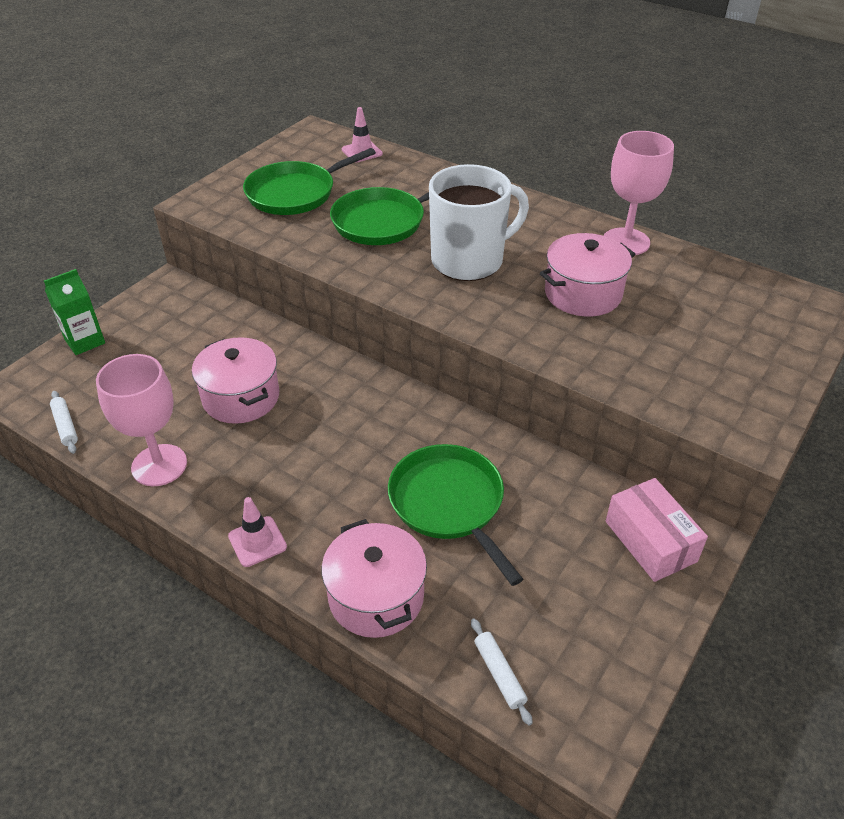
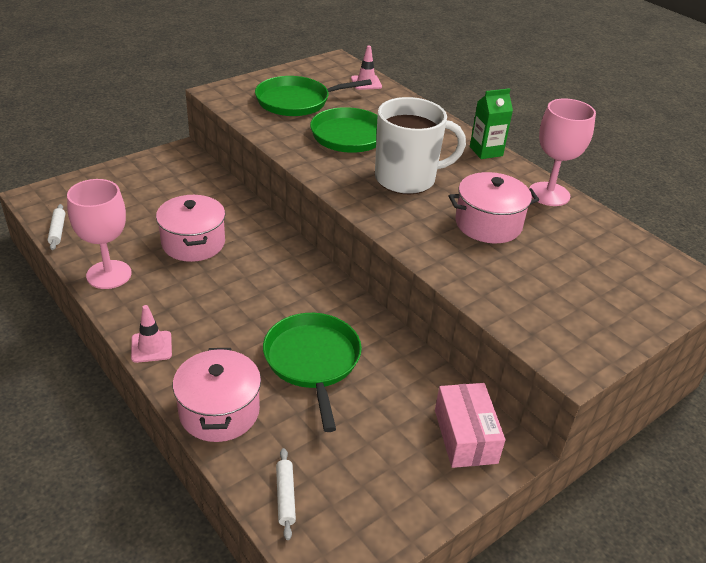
camera: 15 degrees right, 5 degrees down
green carton [44,269,105,355] -> green carton moved to [470,88,513,159]

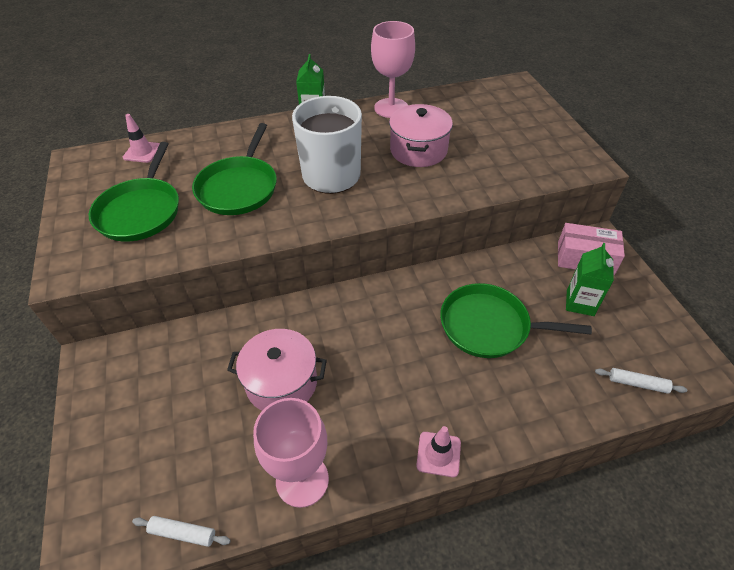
camera: 65 degrees left, 10 degrees up
pink pot [173,348,261,442] -> none
none -> green carton [566,243,614,316]

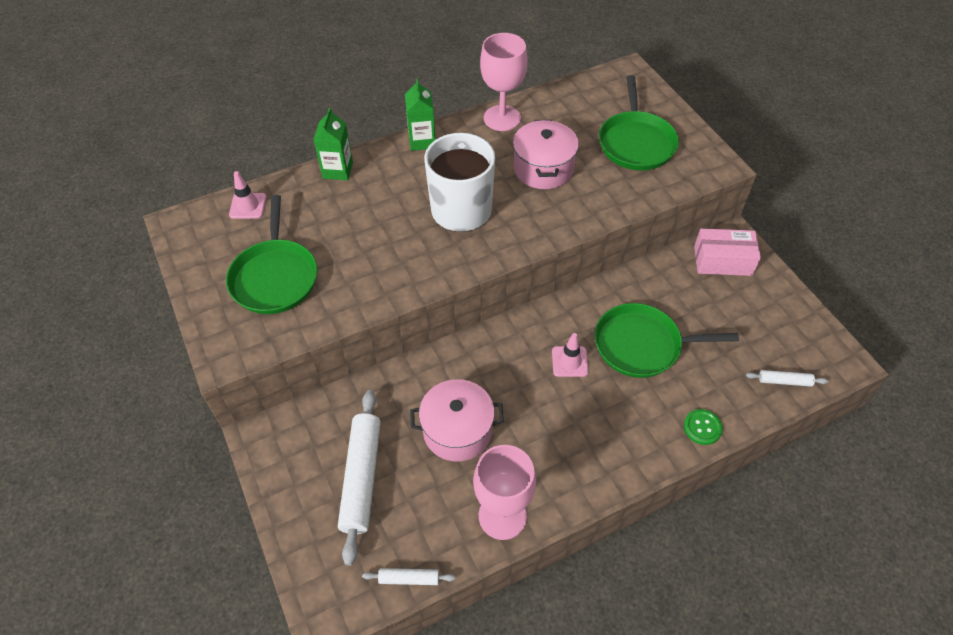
camera: 10 degrees left, 5 degrees up
green pan [192,123,277,215] -> green pan moved to [599,75,679,170]
pink traffic cone [416,426,461,477] -> pink traffic cone moved to [552,333,588,377]
green carton [566,243,614,316] -> green carton moved to [313,108,353,180]
none -> white rolling pin [338,390,381,566]
none -> green button [684,409,723,445]

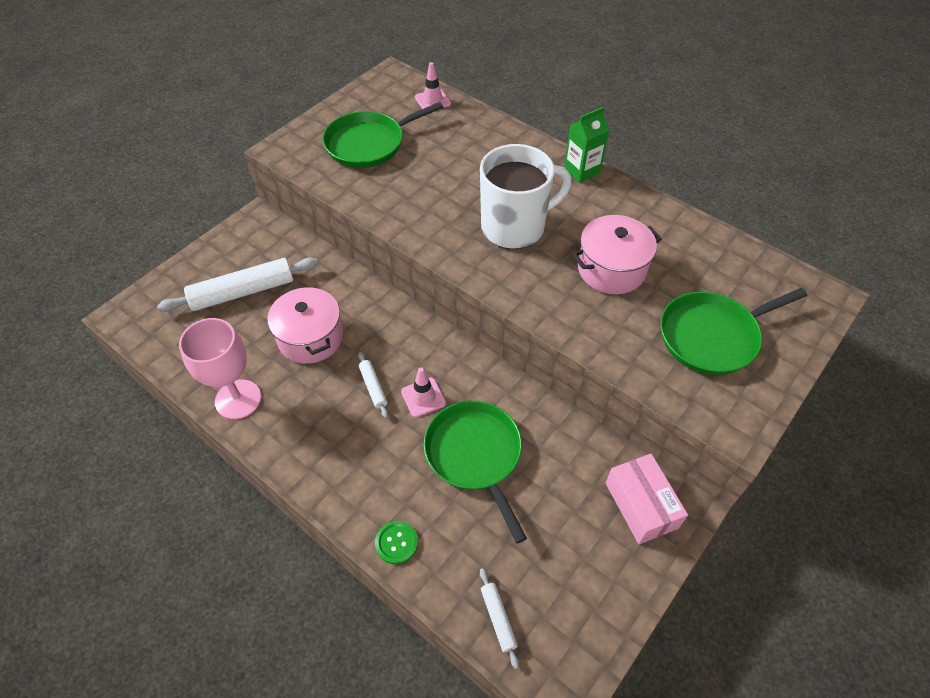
camera: 65 degrees right, 0 degrees up
green carton [313,108,353,180] -> none
white rolling pin [362,568,455,585] -> white rolling pin moved to [358,352,388,418]
pink goblet [480,33,527,131] -> none

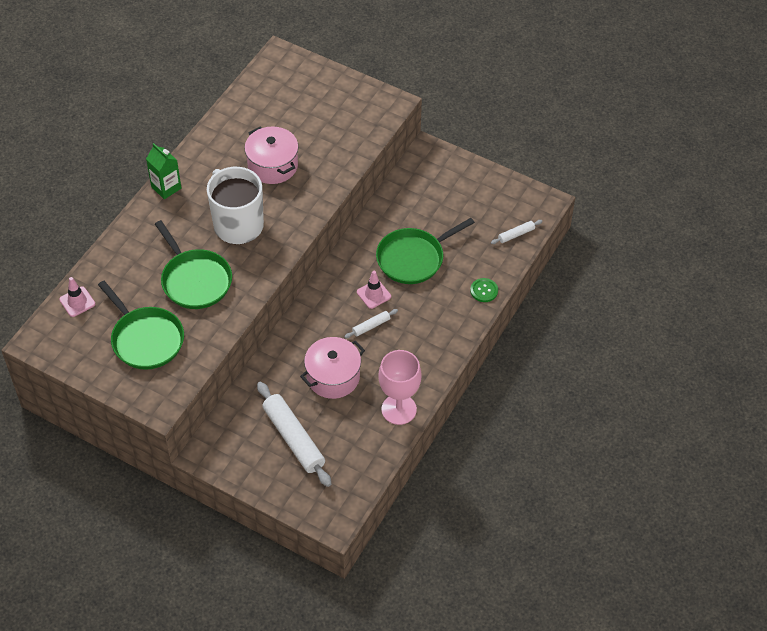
camera: 100 degrees left, 0 degrees up
pink box [606,454,688,544] -> none
green pan [660,288,807,375] -> green pan moved to [155,220,232,309]

